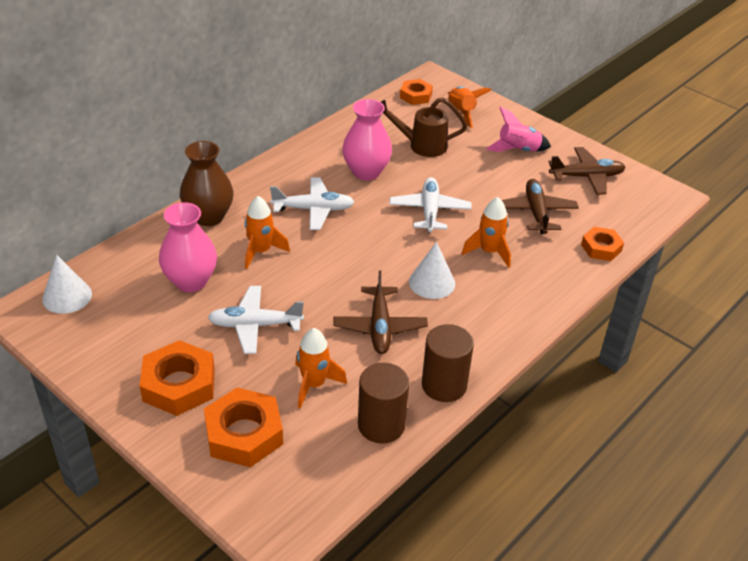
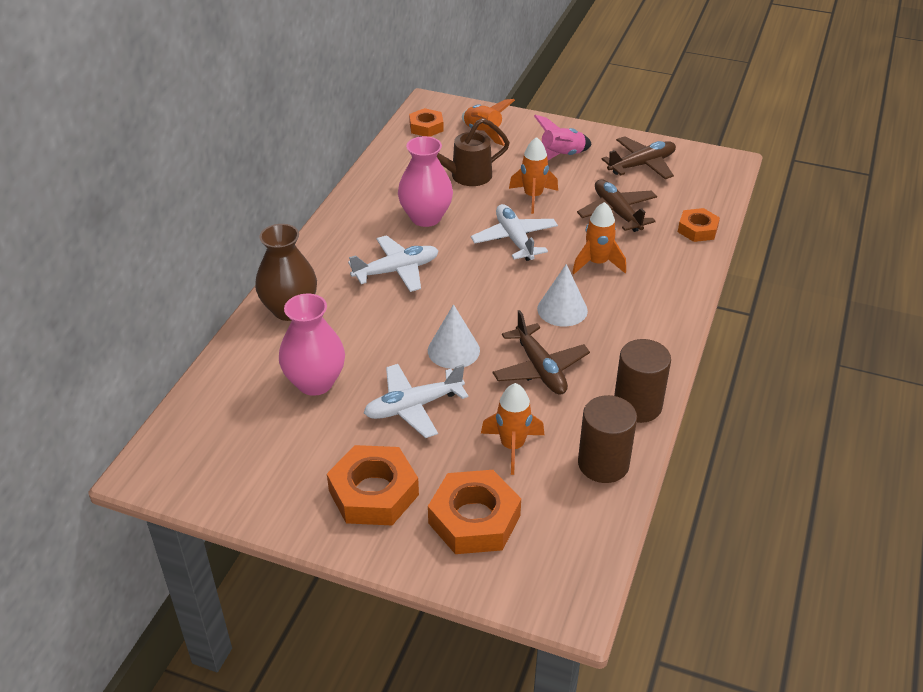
camera: 20 degrees left, 0 degrees up
white cone [42,255,92,314] -> white cone moved to [428,304,480,369]
orange rocket [245,196,290,269] -> orange rocket moved to [509,137,558,214]

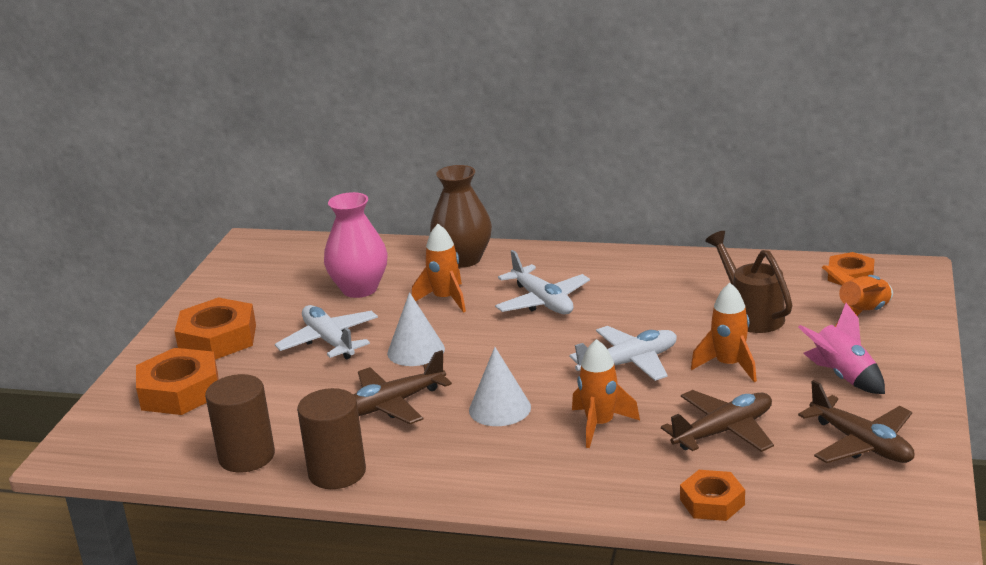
camera: 85 degrees right, 15 degrees down
pink vase [398,136,453,227] -> none
orange rocket [481,383,544,475] -> orange rocket moved to [412,224,466,313]

